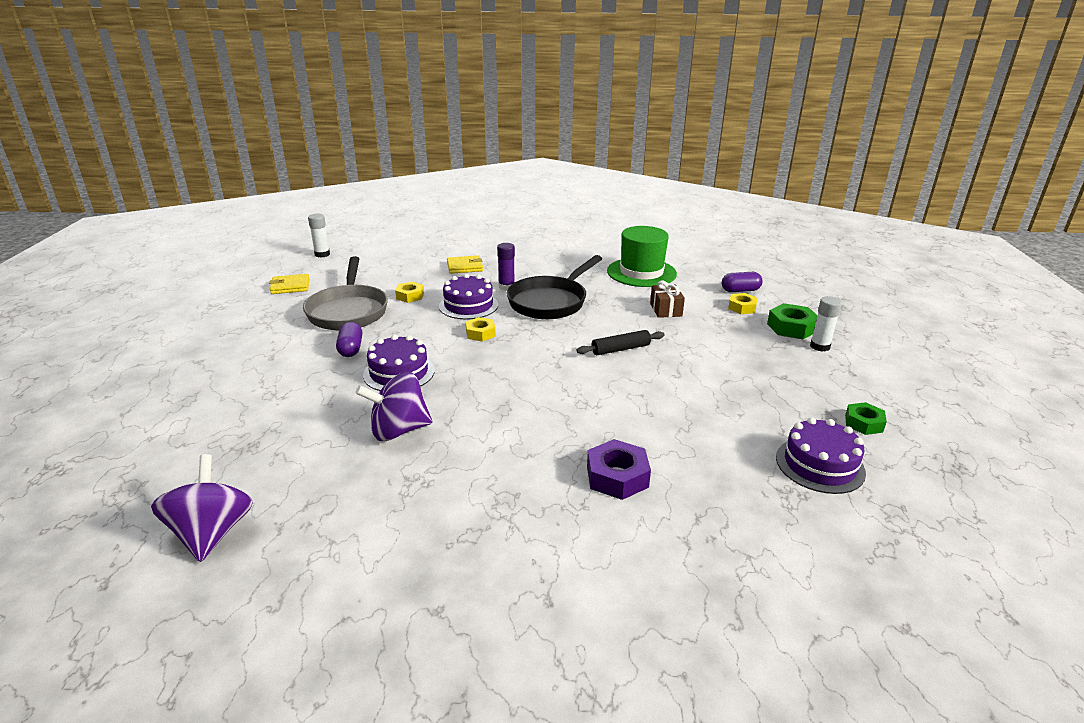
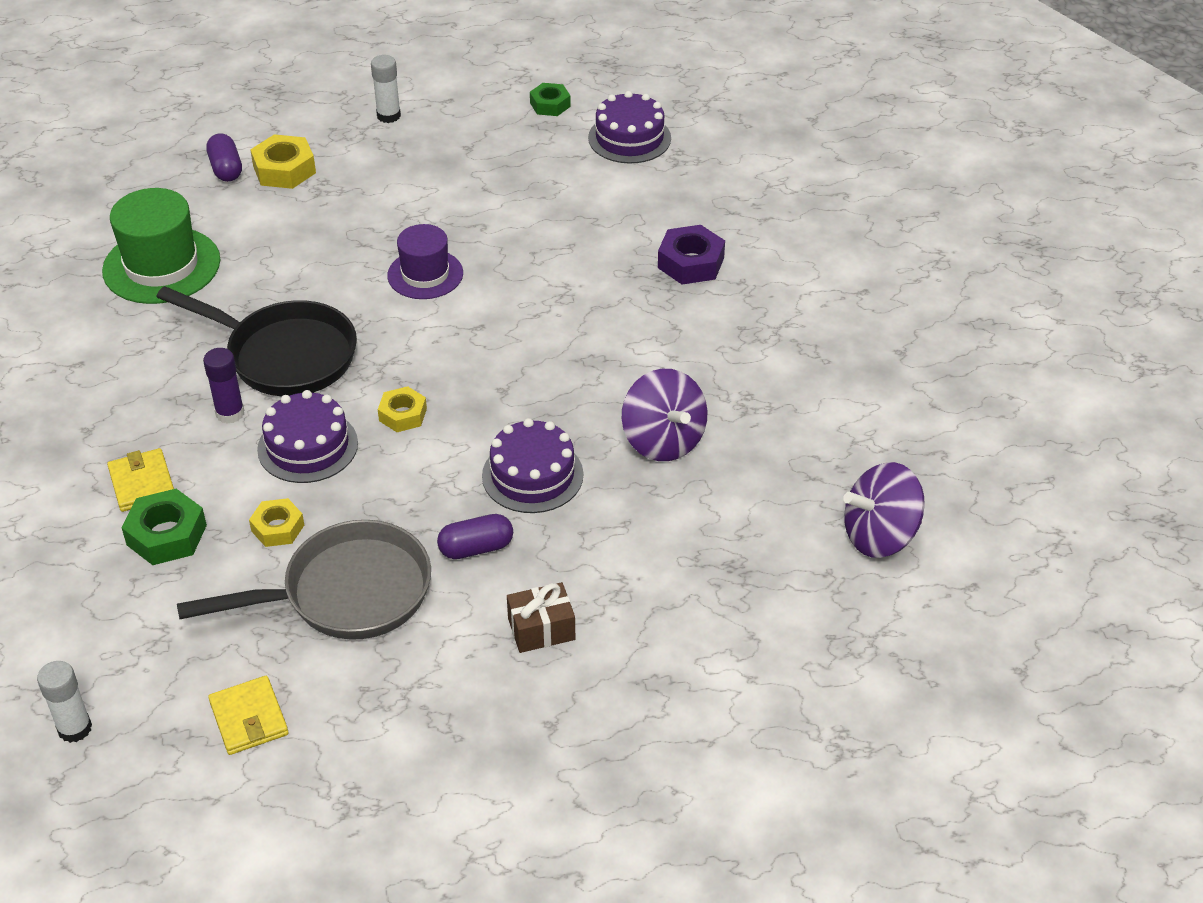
camera: 100 degrees left, 15 degrees up
black rolling pin [576,330,665,355] -> purple hat [387,224,463,299]
brown gift [650,280,685,318] -> brown gift moved to [507,582,575,653]
yellow nut [728,293,758,314] -> yellow nut [250,134,316,189], size x1.51
green nut [767,303,818,339] -> green nut moved to [122,489,207,565]

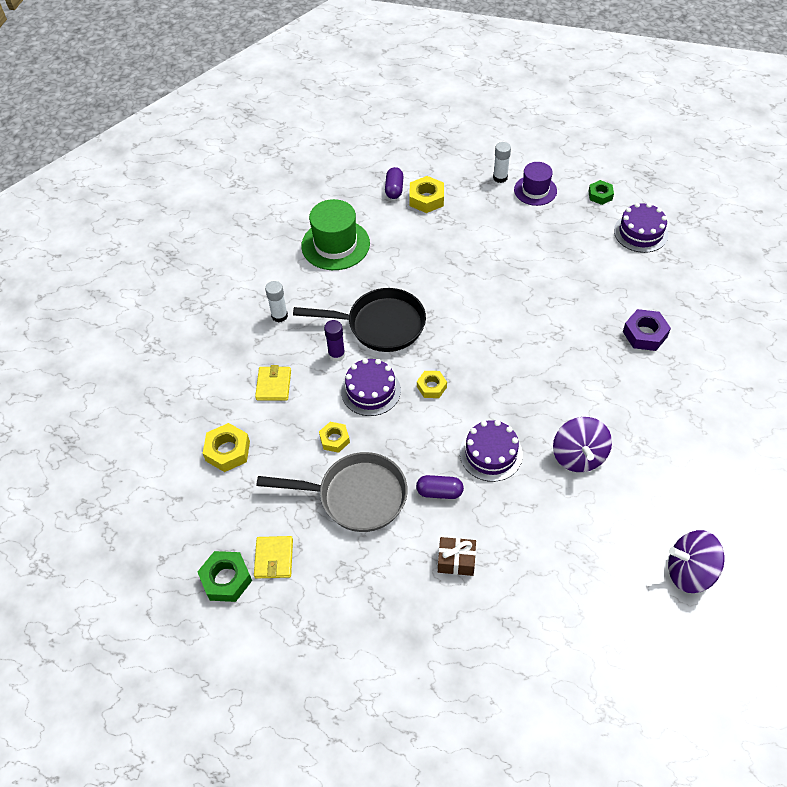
camera: 25 degrees right, 10 degrees up
white glue stick [37,661,92,743] -> white glue stick moved to [265,281,288,323]
green nut [122,489,207,565] -> green nut moved to [198,551,252,602]
black pan [156,286,357,396] -> black pan turned 45 degrees counterclockwise [293,288,426,352]
purple hat [387,224,463,299] -> purple hat moved to [514,162,557,206]
none -> yellow nut [203,423,250,472]

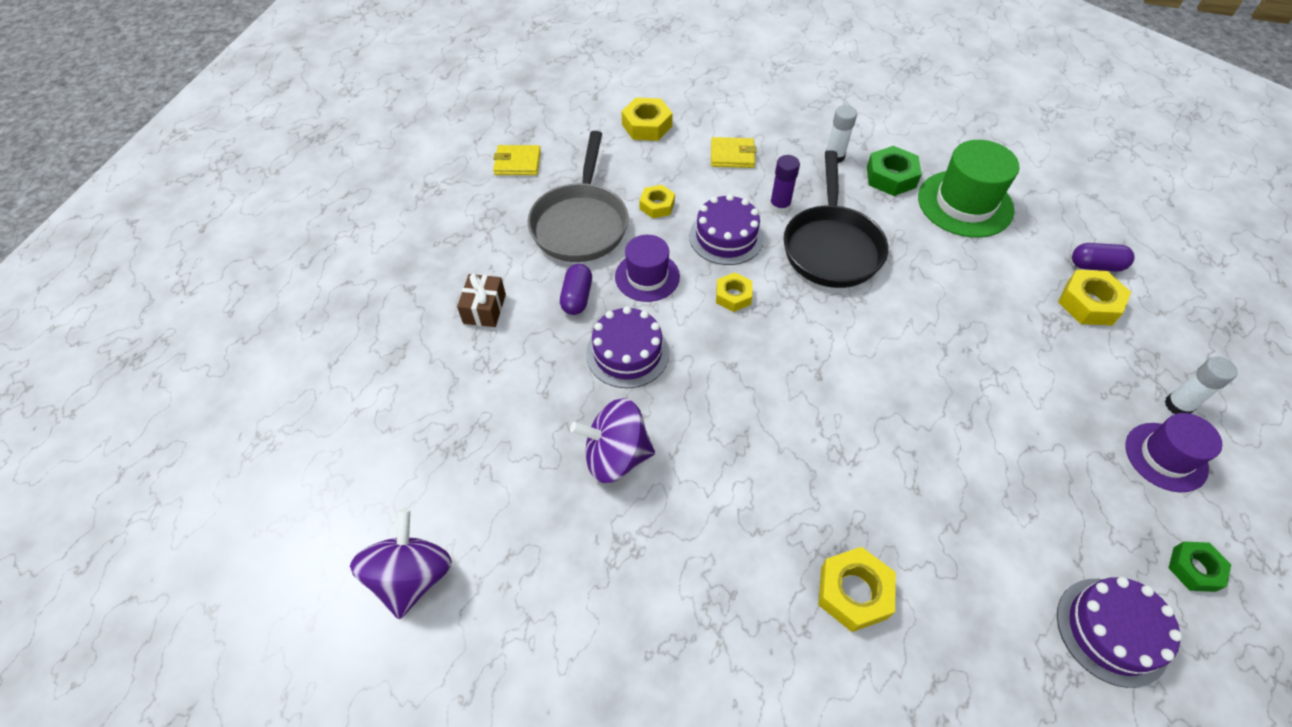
camera: 90 degrees right, 0 degrees up
green nut [198,551,252,602] -> green nut moved to [867,146,922,196]
purple nut [623,309,671,351] -> yellow nut [818,547,896,632]
none -> purple hat [615,235,680,302]

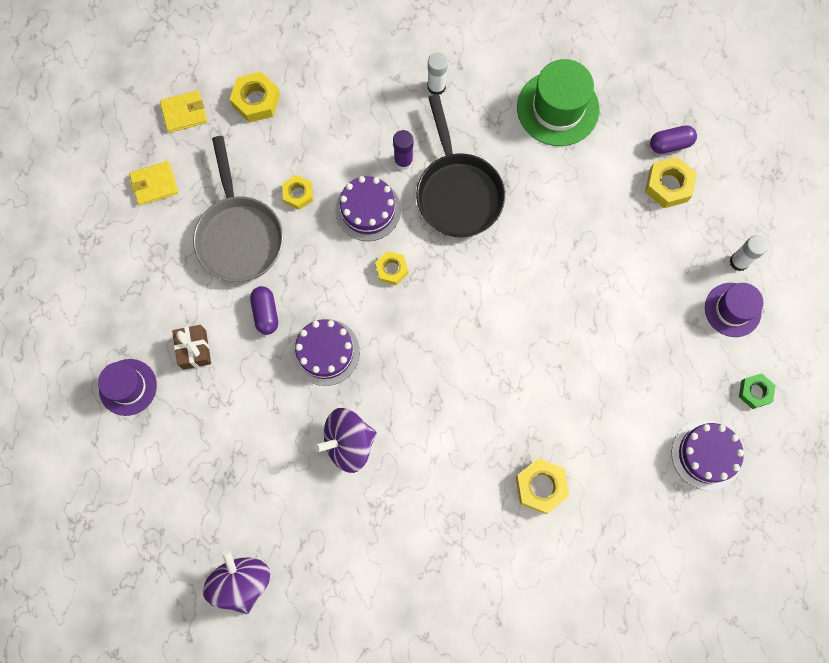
camera: 20 degrees left, 20 degrees up
purple hat [615,235,680,302] -> purple hat moved to [98,359,157,416]
yellow wallet [711,137,756,168] -> yellow wallet moved to [160,90,207,133]
green nut [867,146,922,196] -> none

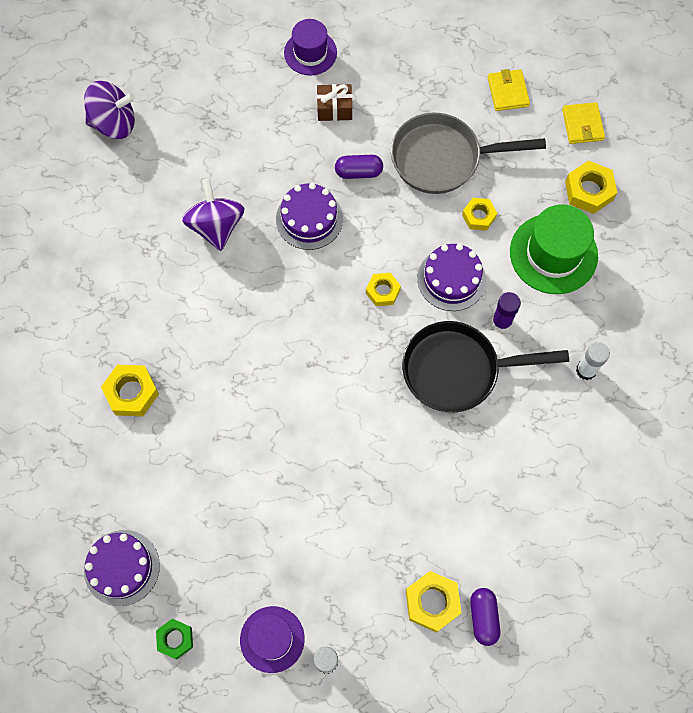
camera: 100 degrees right, 5 degrees down
green hat [517,59,599,146] -> green hat moved to [510,205,598,294]

